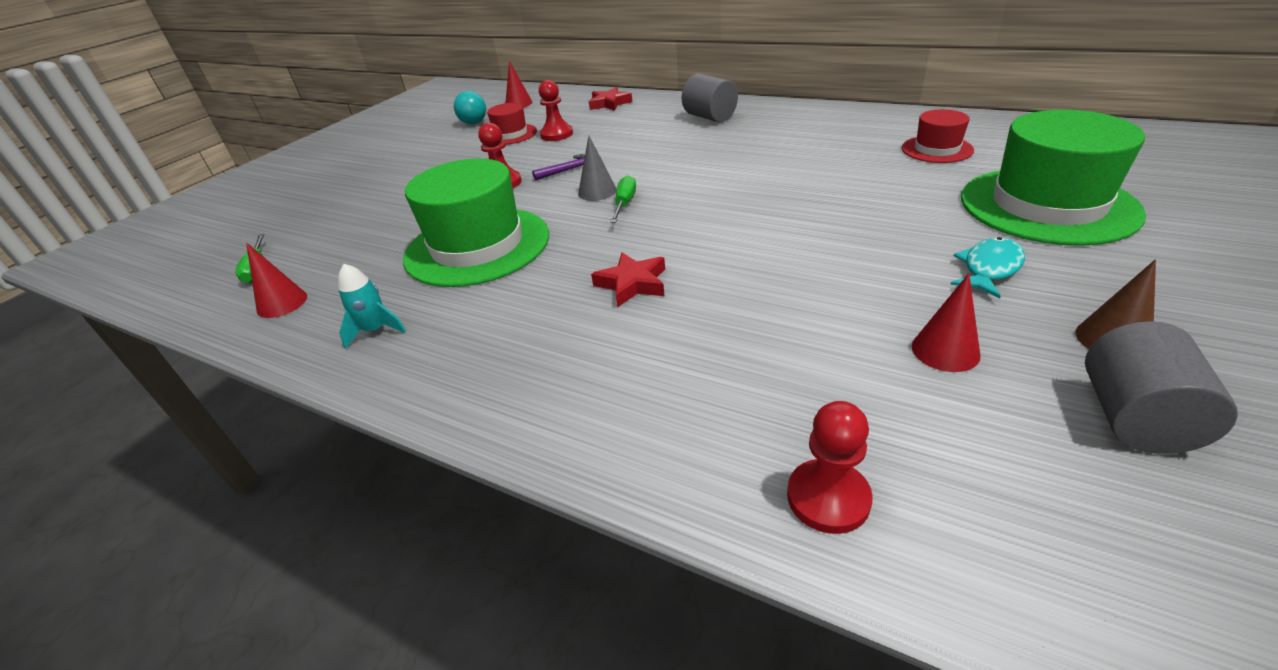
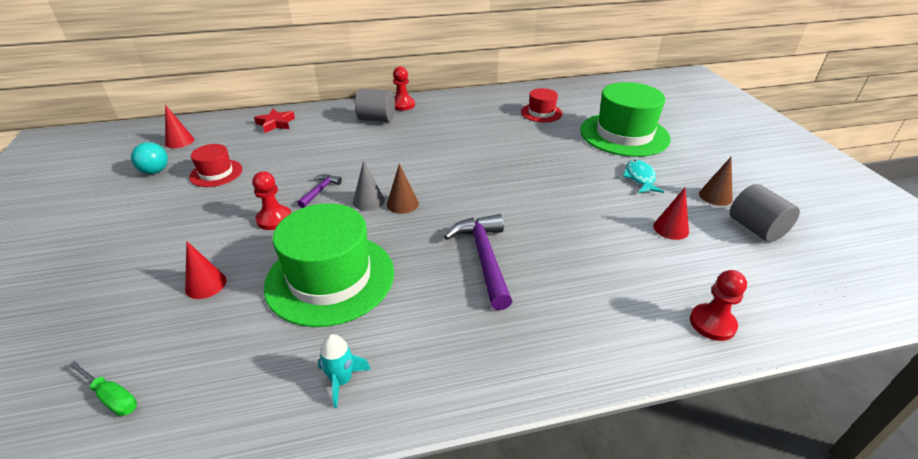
camera: 45 degrees left, 0 degrees up
red cone [246,243,307,318] -> red cone moved to [185,242,227,299]
red pawn [539,80,573,141] -> red pawn moved to [393,66,415,111]
red star [591,252,665,307] -> purple hammer [444,214,512,310]
green screwdriver [610,175,636,223] -> brown cone [387,164,419,214]

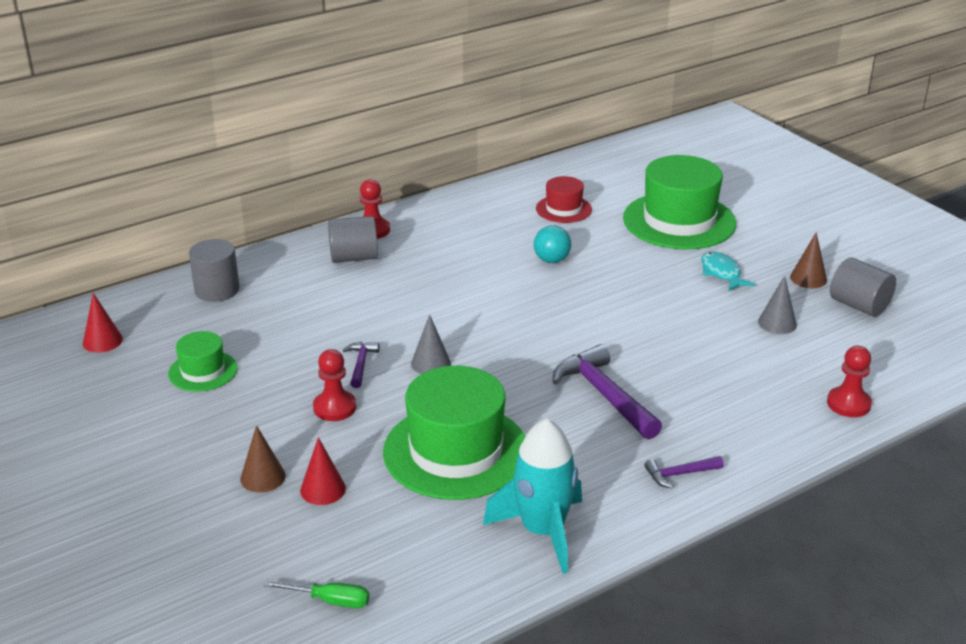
camera: 20 degrees left, 5 degrees down
turquoise ball [131,142,168,174] -> turquoise ball moved to [534,225,571,263]
red hat [189,144,242,187] -> green hat [168,331,238,392]
red star [254,109,295,133] -> grey cylinder [189,239,239,302]
turquoise rocket [318,334,371,408] -> turquoise rocket [483,419,582,574], size x1.99
brown cone [387,164,419,214] -> brown cone moved to [240,425,286,493]
red cone [653,188,689,240] -> grey cone [758,275,797,334]
none -> purple hammer [644,456,724,489]

